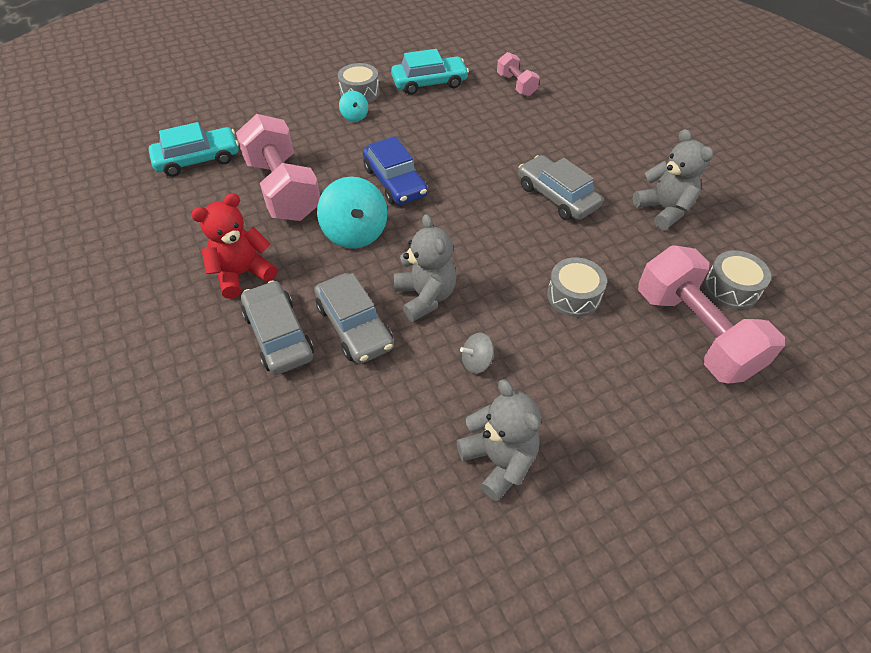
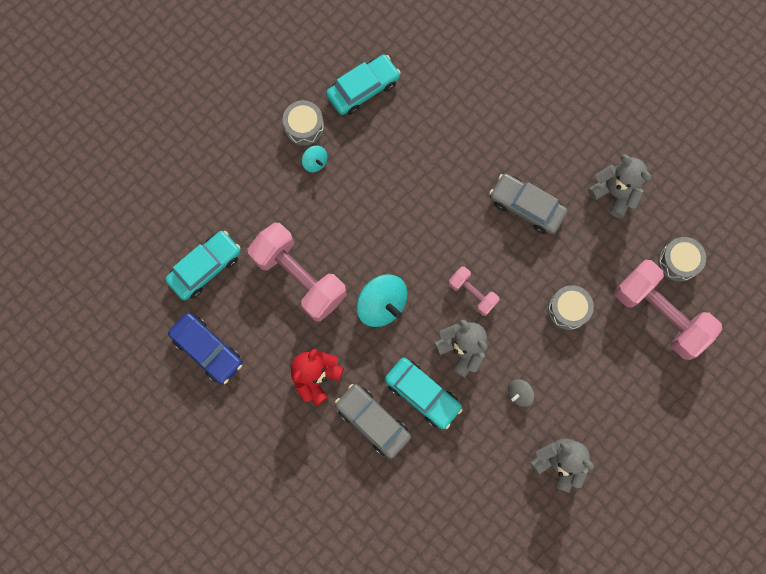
camera: 20 degrees left, 25 degrees up
grey car [314,273,394,364] -> turquoise car [385,358,463,429]
blue car [363,136,428,205] -> blue car moved to [168,313,243,385]
pink dumbbell [497,52,540,96] -> pink dumbbell moved to [448,266,500,316]

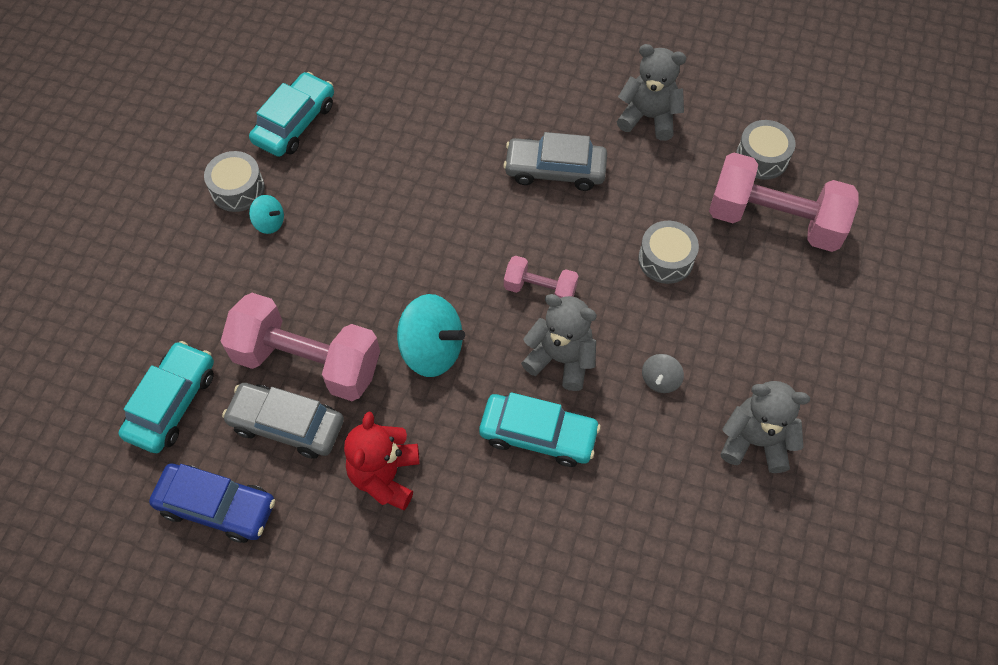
camera: 25 degrees left, 15 degrees down
grey car [335,384,411,459] -> grey car moved to [222,383,344,459]

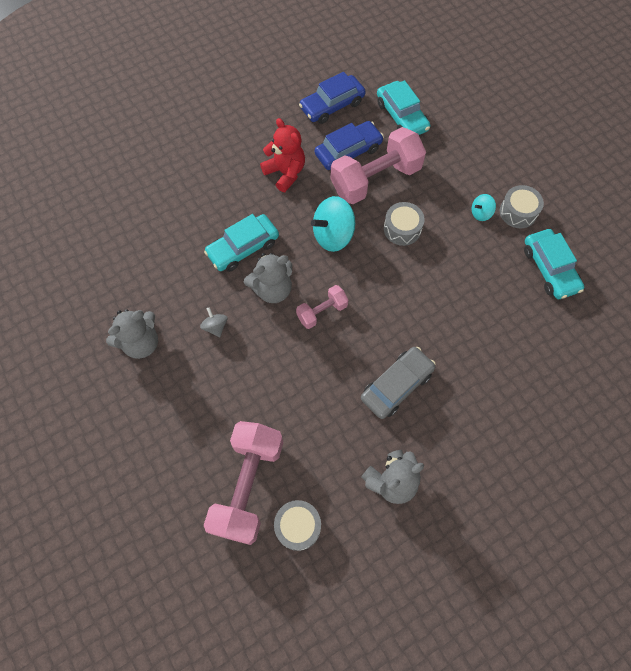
camera: 130 degrees right, 5 degrees up
grey car [222,383,344,459] -> blue car [315,121,384,170]
grey drum [638,221,699,284] -> grey drum moved to [384,202,424,246]
pink dumbbell [709,153,859,252] -> pink dumbbell turned 45 degrees counterclockwise [204,421,283,545]

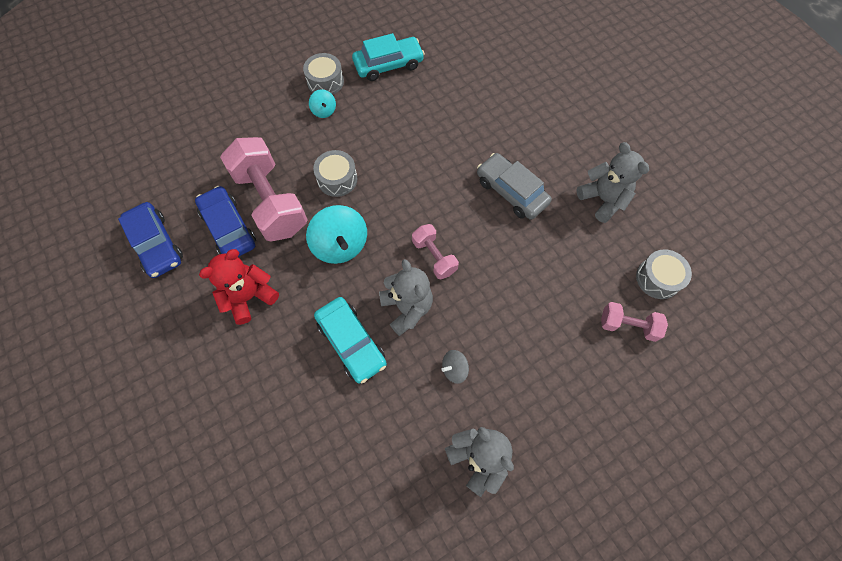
camera: 90 degrees left, 0 degrees up
pink dumbbell [204,421,283,545] -> pink dumbbell [601,302,668,342], size x0.51
turquoise car [377,80,430,135] -> none

